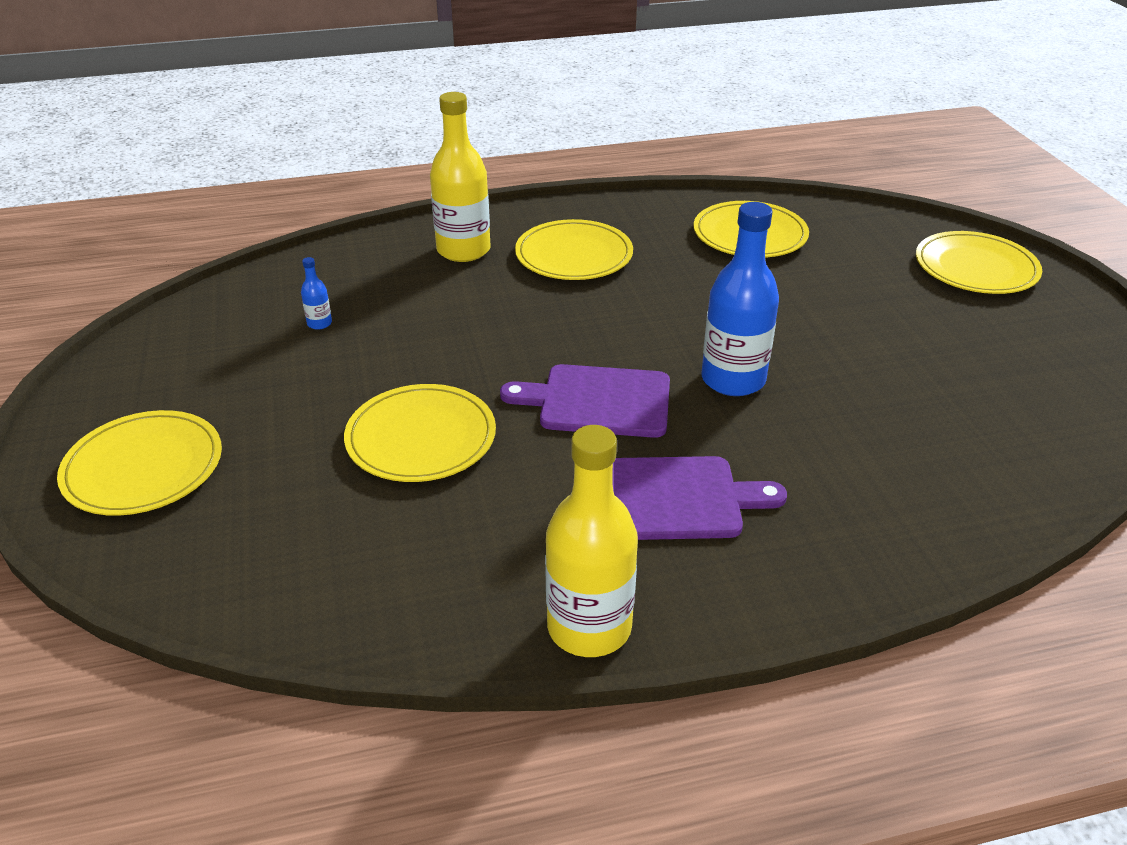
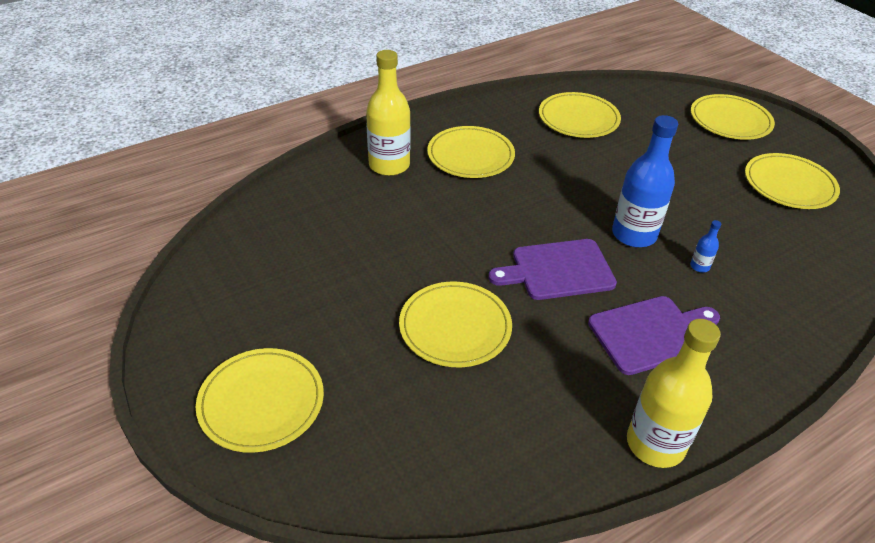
camera: 20 degrees left, 5 degrees up
blue bottle [301,257,332,330] -> blue bottle moved to [690,220,721,272]
none -> yellow plate [745,153,840,209]

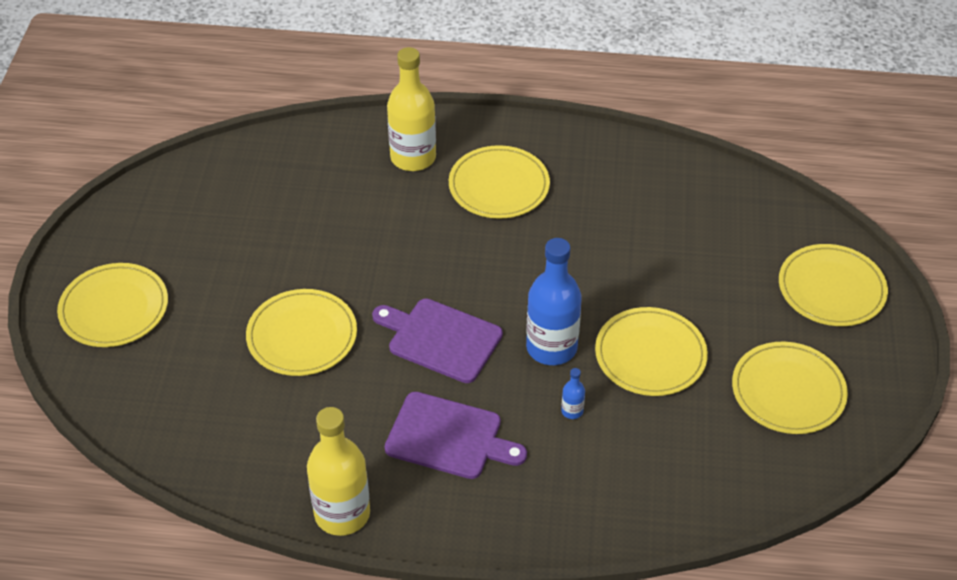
camera: 40 degrees right, 5 degrees up
yellow plate [539,92,621,138] -> yellow plate moved to [595,307,708,396]

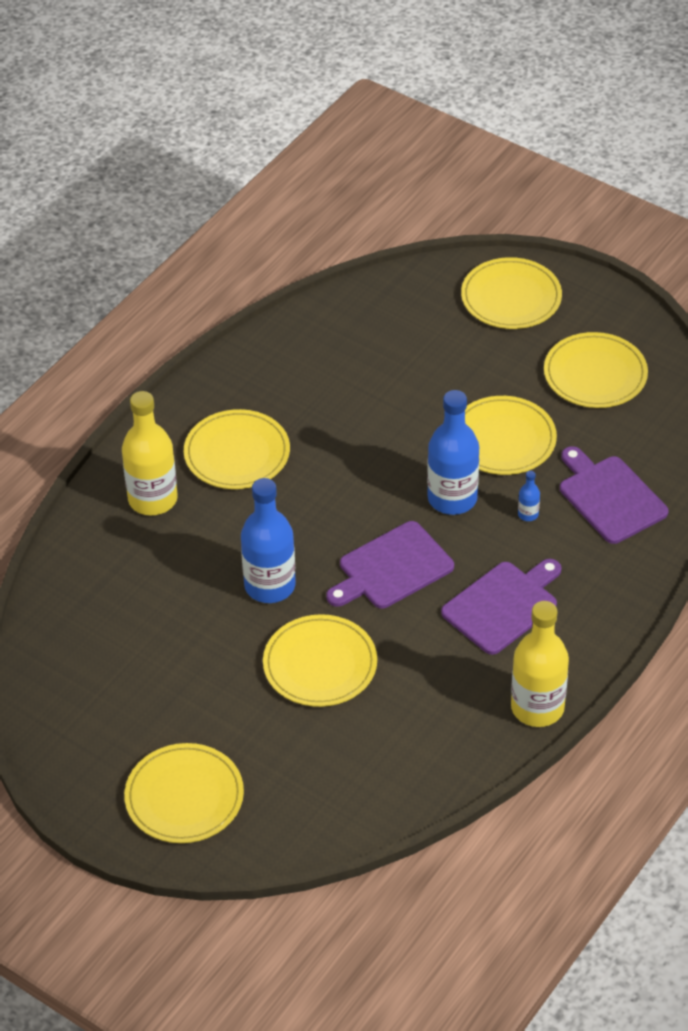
camera: 60 degrees left, 0 degrees up
none -> blue bottle [241,478,296,603]
none -> purple cutting board [560,446,668,544]

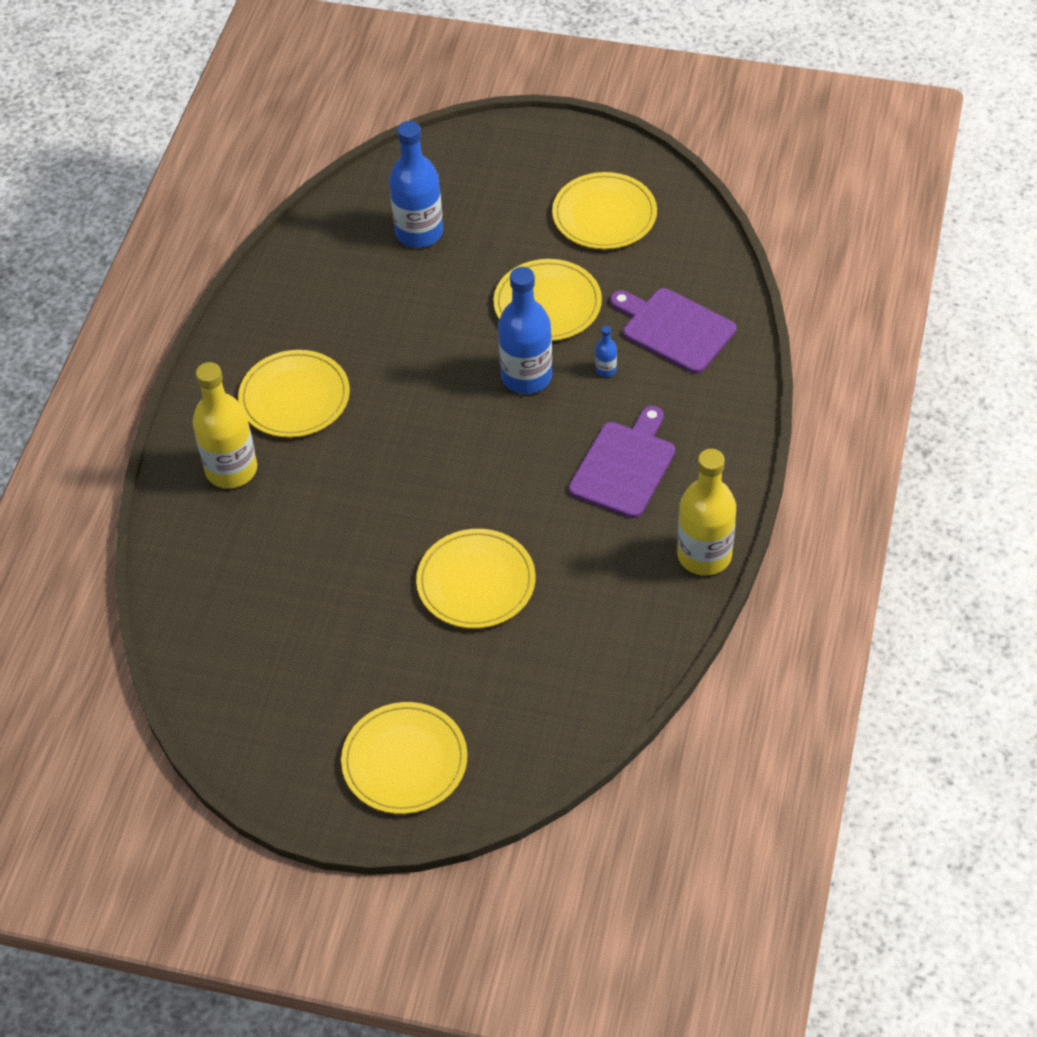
camera: 20 degrees left, 5 degrees up
blue bottle [241,478,296,603] -> blue bottle moved to [389,121,443,248]
purple cutting board [326,521,454,609] -> none
yellow plate [461,257,562,329] -> none

